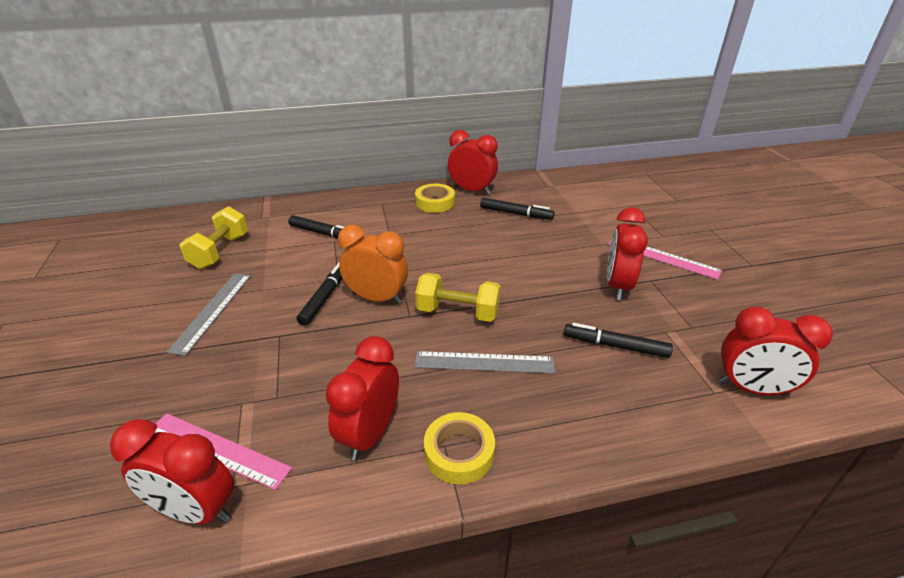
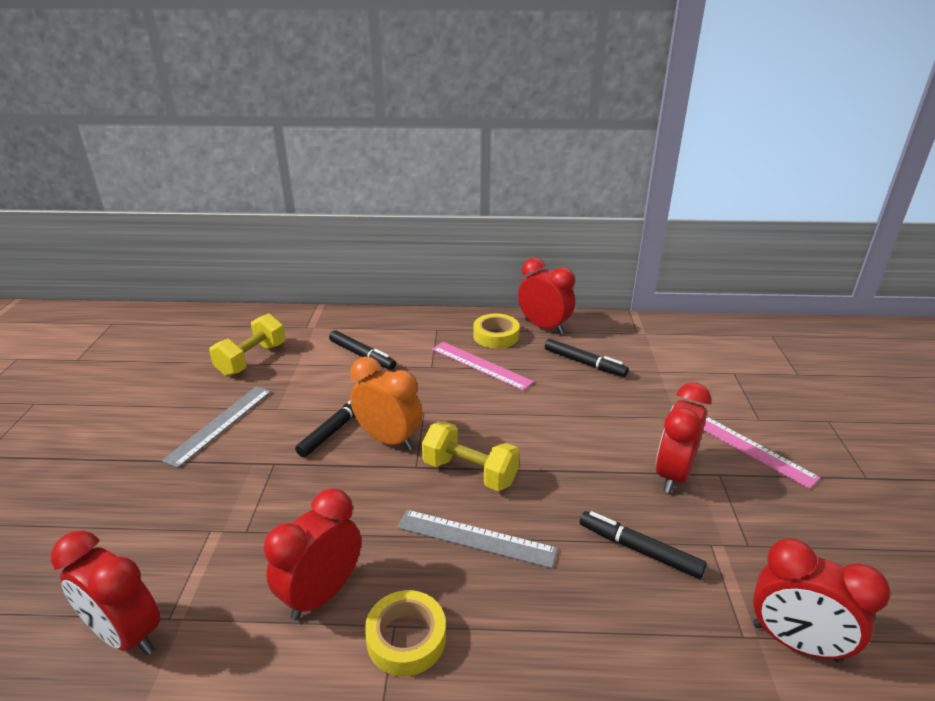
camera: 15 degrees right, 5 degrees down
pink ruler [155,413,292,490] -> pink ruler moved to [432,342,534,391]

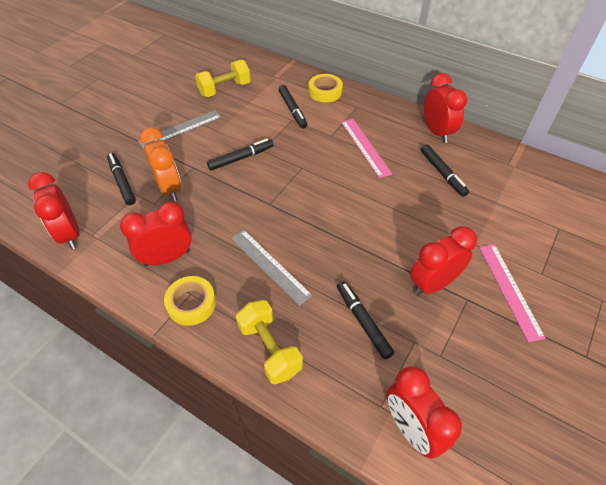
camera: 30 degrees right, 20 degrees up
orange clock [350,357,423,450] -> orange clock moved to [140,127,181,202]
yellow dumbbell [422,421,520,491] -> yellow dumbbell moved to [236,300,303,384]
yellow tape [473,314,520,348] -> yellow tape moved to [309,74,343,102]
none -> black marker [107,153,136,205]

